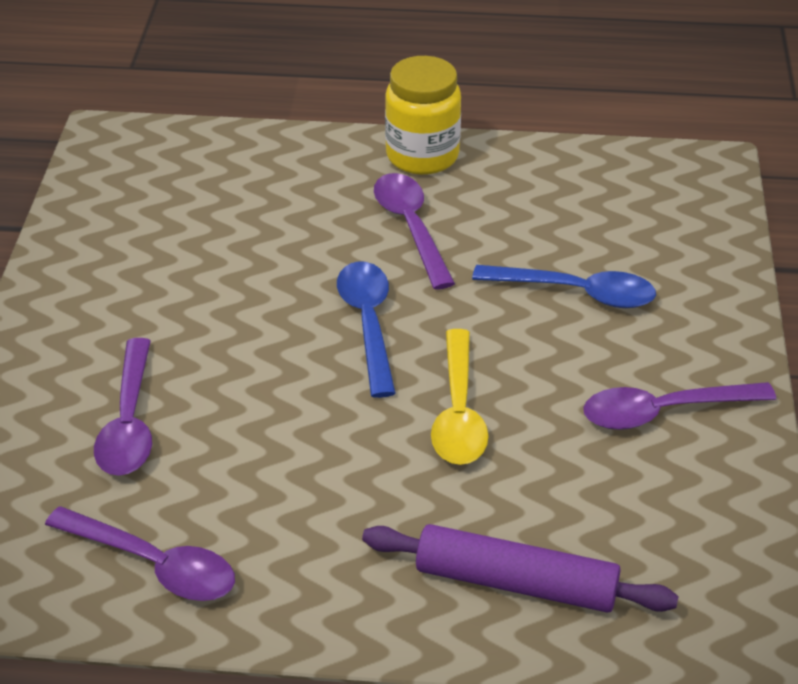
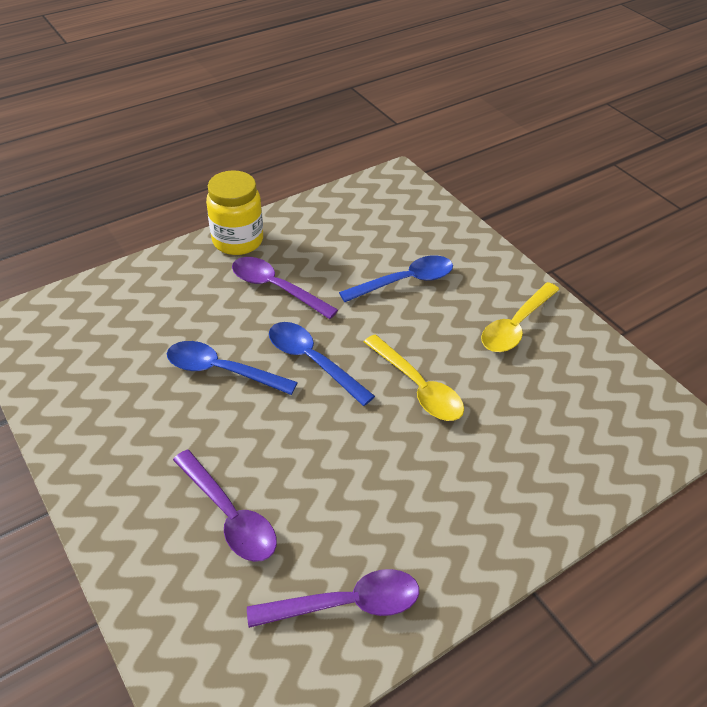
camera: 40 degrees left, 5 degrees up
purple rolling pin [362,524,679,613] -> none
purple spoon [583,382,776,430] -> yellow spoon [481,282,559,352]
none -> blue spoon [167,341,298,395]

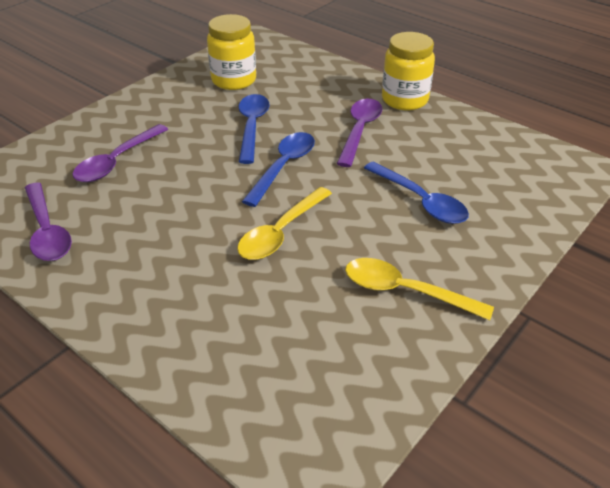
camera: 75 degrees right, 5 degrees down
none -> yellow jar [207,14,256,90]

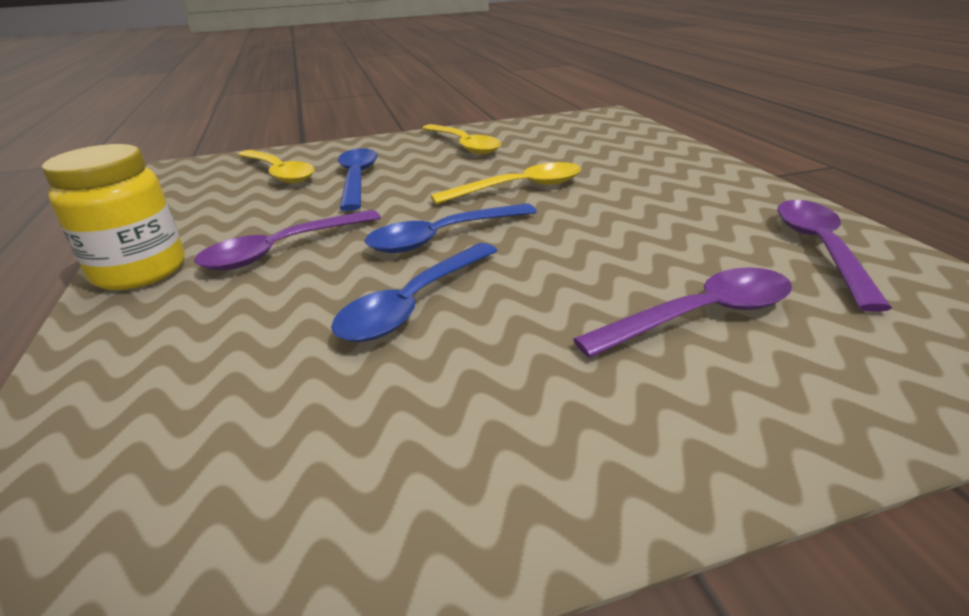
camera: 145 degrees left, 10 degrees down
yellow jar [207,14,256,90] -> none
none -> yellow spoon [238,150,315,183]

